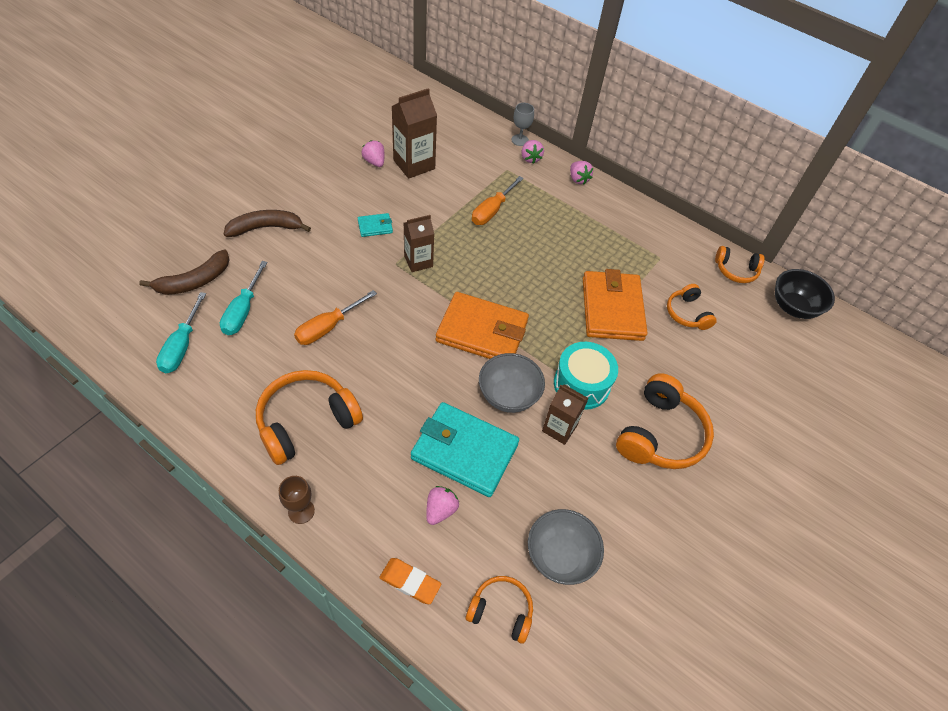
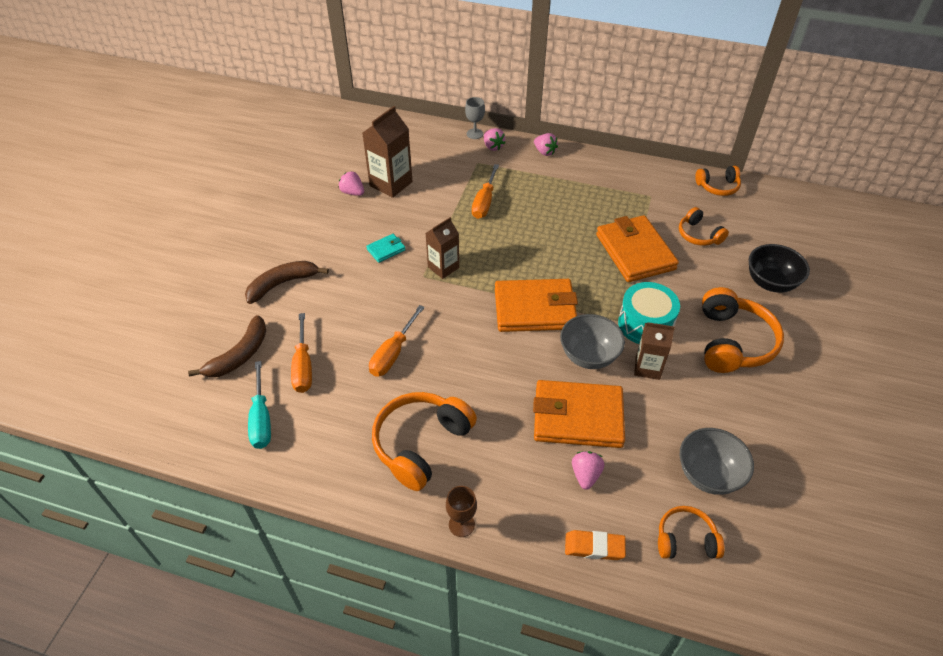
camera: 15 degrees left, 5 degrees down
turquoise screwdriver [220,261,268,335] -> orange screwdriver [291,313,312,393]
turquoise wallet [411,402,519,497] -> orange wallet [533,380,625,448]
black bowl [775,269,835,319] -> black bowl moved to [749,244,810,293]

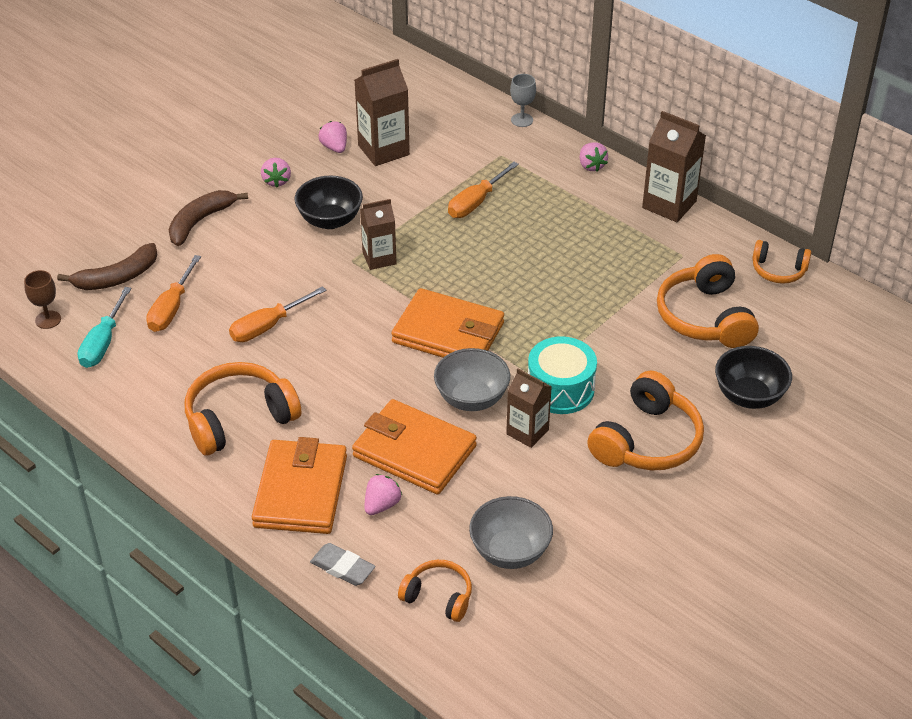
camera: 25 degrees right, 5 degrees down
brown banana [245,261,329,304] -> brown banana turned 45 degrees counterclockwise [169,190,248,246]
turquoise wallet [366,234,406,263] -> black bowl [295,176,363,229]
brown goblet [446,486,477,537] -> brown goblet moved to [24,270,61,329]
pink strawberry [484,128,505,151] -> pink strawberry moved to [261,158,291,187]
orange eraser [565,530,626,560] -> grey eraser [310,543,376,586]
orange wallet [596,215,679,282] -> orange wallet moved to [252,437,347,534]
orange headphones [679,207,729,246] -> orange headphones [657,254,759,348], size x1.74
none -> brown carton [642,111,706,222]

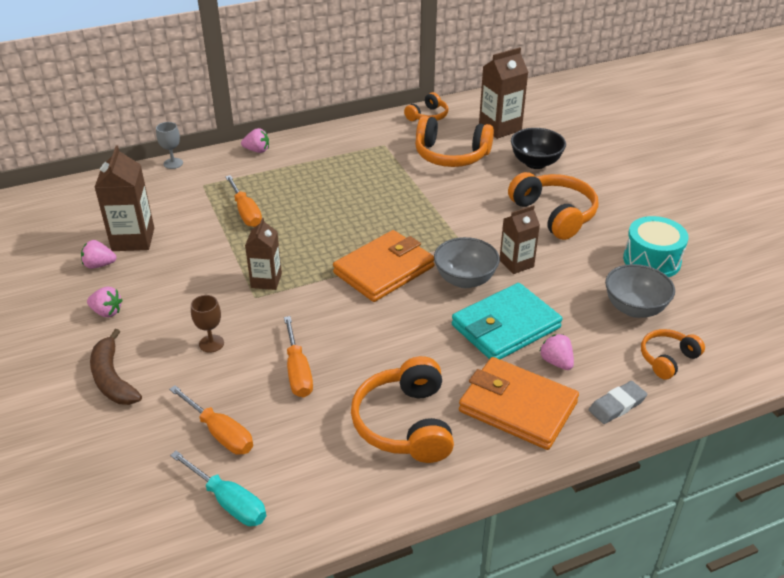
camera: 65 degrees left, 5 degrees down
brown goblet [24,270,61,329] -> brown goblet moved to [191,295,224,353]
brown banana [57,243,158,290] -> none
black bowl [295,176,363,229] -> none
orange wallet [352,399,477,495] -> turquoise wallet [452,283,562,359]
turquoise drum [528,336,597,414] -> turquoise drum moved to [623,216,689,277]
brown carton [642,111,706,222] -> brown carton moved to [479,47,528,139]

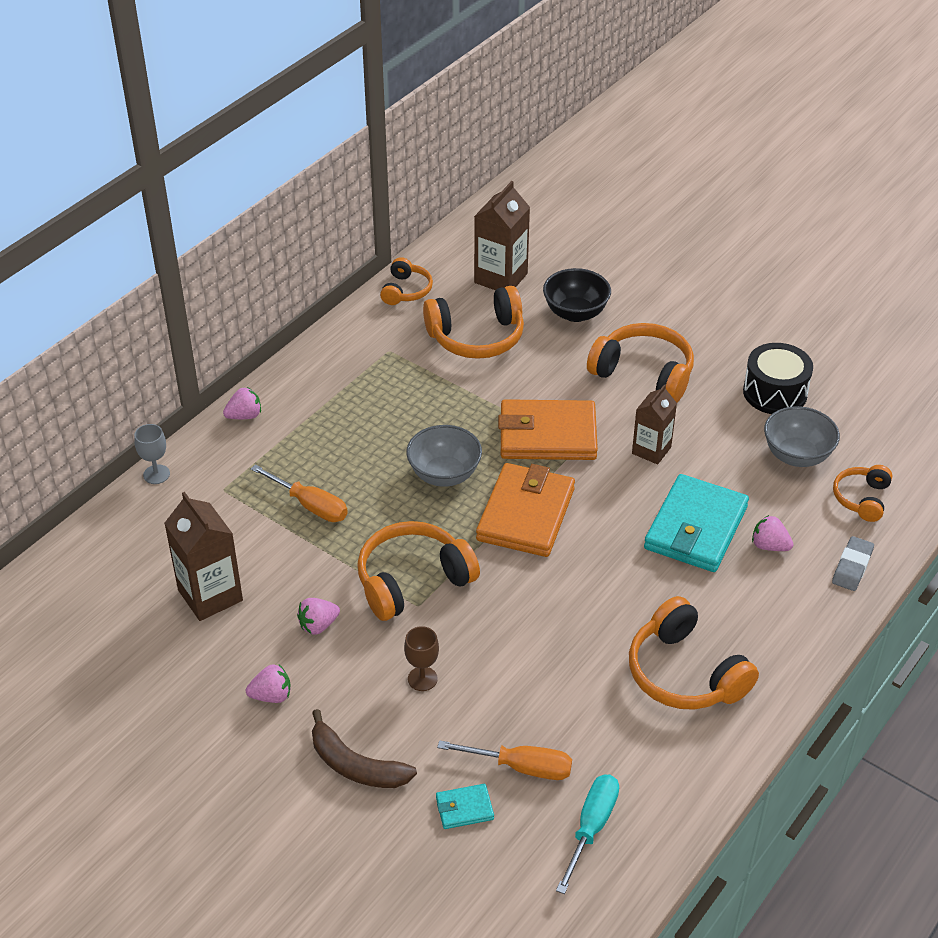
camera: 30 degrees left, 5 degrees up
pink strawberry [81,240,117,269] -> pink strawberry moved to [297,598,340,635]
turquoise screwdriver [170,451,266,526] -> turquoise screwdriver turned 75 degrees counterclockwise [556,775,619,894]
brown carton [245,218,282,290] -> orange headphones [357,521,480,621]
orange screwdriver [284,316,313,397] -> none
grey bowl [434,237,500,288] -> grey bowl moved to [406,425,482,487]
orange wallet [459,357,579,450] -> orange wallet moved to [498,399,598,460]
turquoise drum [623,216,689,277] -> black drum [743,343,813,414]
none -> turquoise wallet [436,784,494,829]

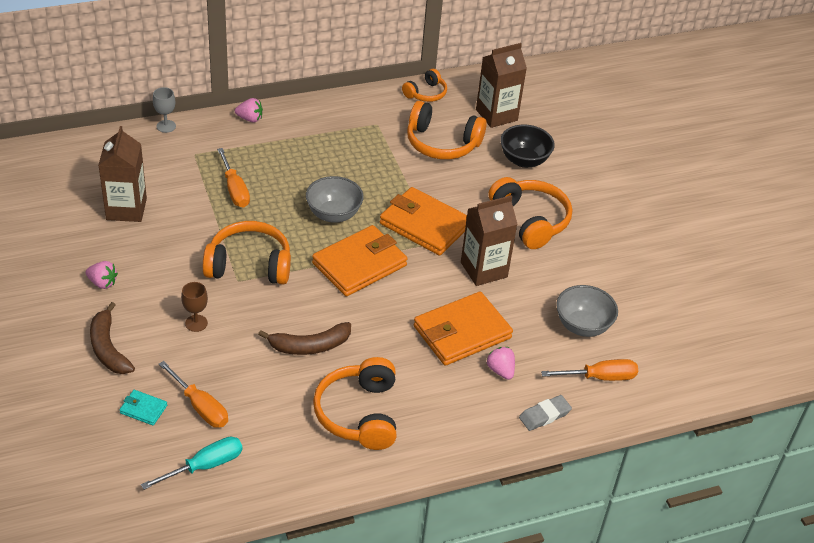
camera: 30 degrees right, 0 degrees up
pink strawberry [297,598,340,635] -> none
brown carton [632,384,677,465] -> brown carton [461,195,517,286], size x1.51
turquoise wallet [644,474,749,572] -> orange wallet [414,292,513,366]
black drum [743,343,813,414] -> none
orange headphones [833,465,892,522] -> orange screwdriver [541,359,638,381]
none -> brown banana [258,322,351,355]

